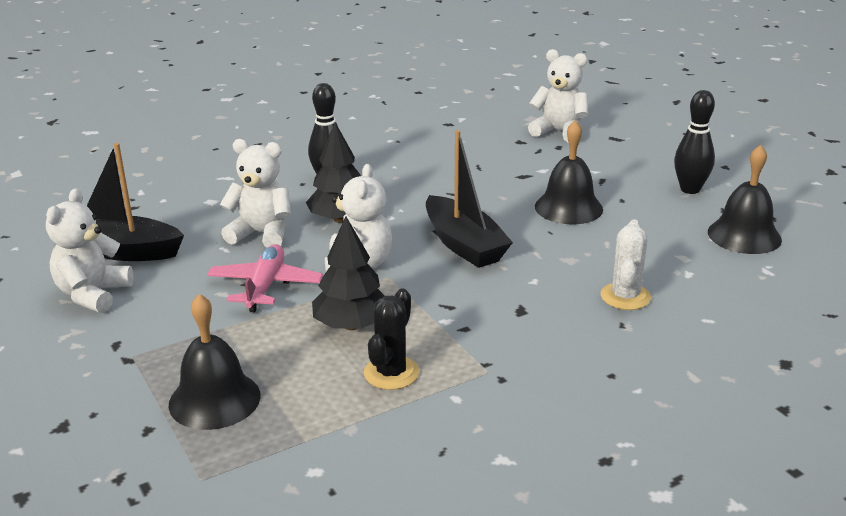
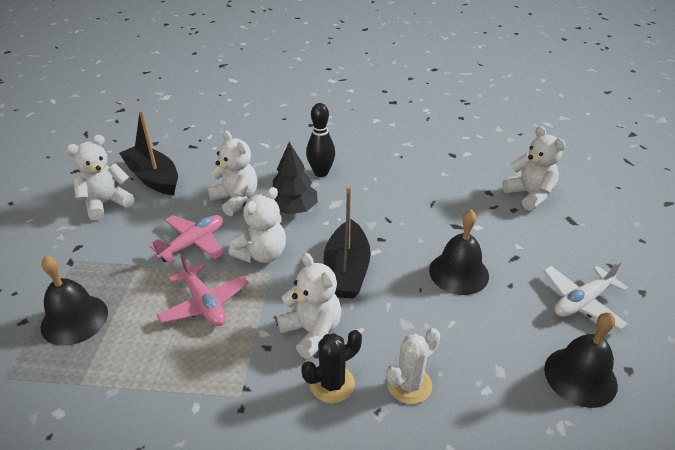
camera: 35 degrees right, 10 degrees up
black tree [312,216,384,330] -> pink plane [157,254,249,326]
black cactus [364,288,419,390] -> black cactus moved to [301,330,362,403]
black bowling pin [674,90,715,194] -> white plane [543,261,628,330]
none -> white teddy bear [277,253,341,359]

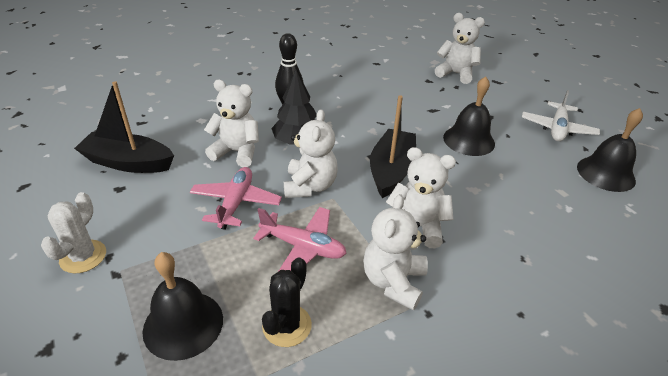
camera: 35 degrees left, 0 degrees up
white teddy bear [66,135,135,220] -> white teddy bear moved to [363,194,428,310]
black cactus [301,330,362,403] -> black cactus moved to [262,257,312,347]
black boat [324,186,371,298] -> black boat turned 135 degrees counterclockwise [370,95,416,198]
white cactus [386,328,440,404] -> white cactus moved to [41,192,106,274]

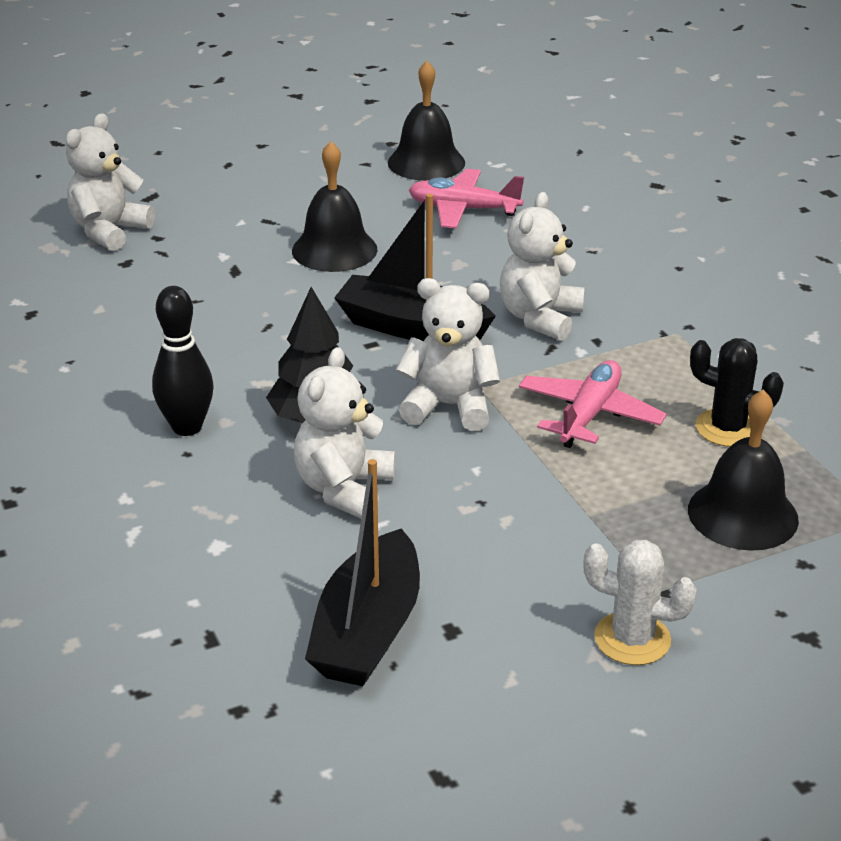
camera: 85 degrees left, 5 degrees down
pink plane [190,167,282,230] -> pink plane moved to [409,169,524,229]
white teddy bear [363,194,428,310] -> none
white plane [522,90,600,141] -> none

